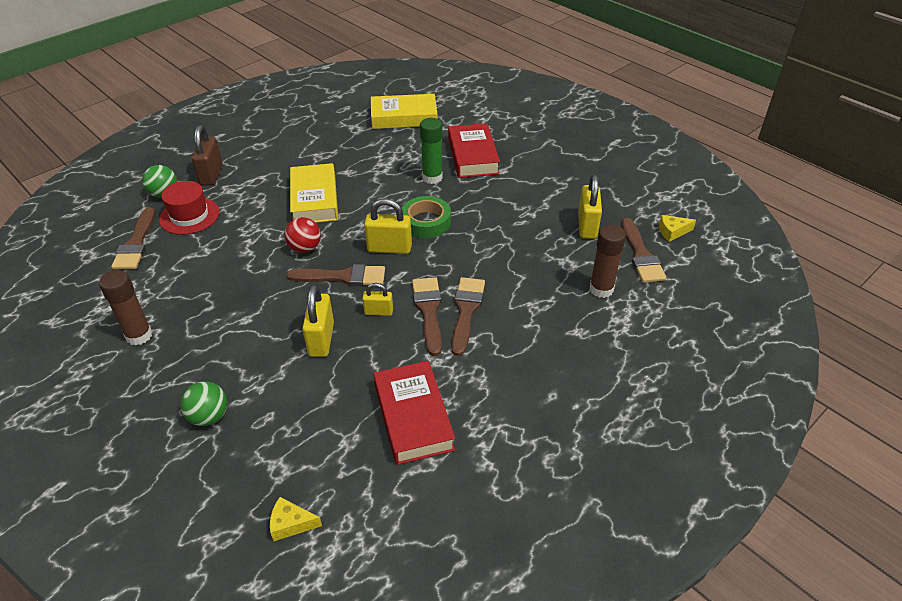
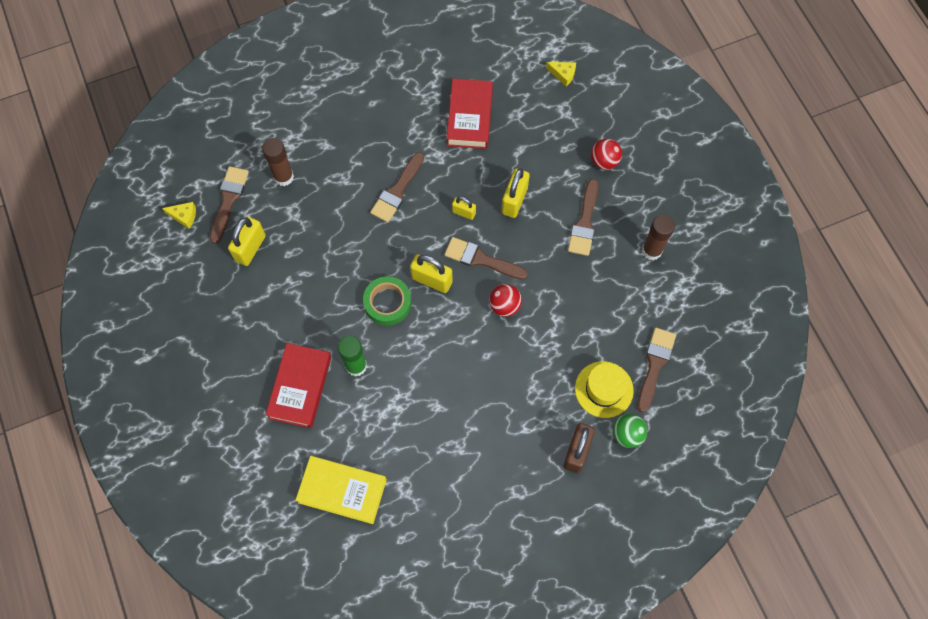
camera: 160 degrees left, 25 degrees up
red hat [159,181,220,235] -> yellow hat [575,361,634,418]
green ball [180,381,227,426] -> red ball [591,139,622,170]
yellow book [290,163,338,223] -> none
brown brush [412,277,442,356] -> brown brush moved to [568,179,598,256]

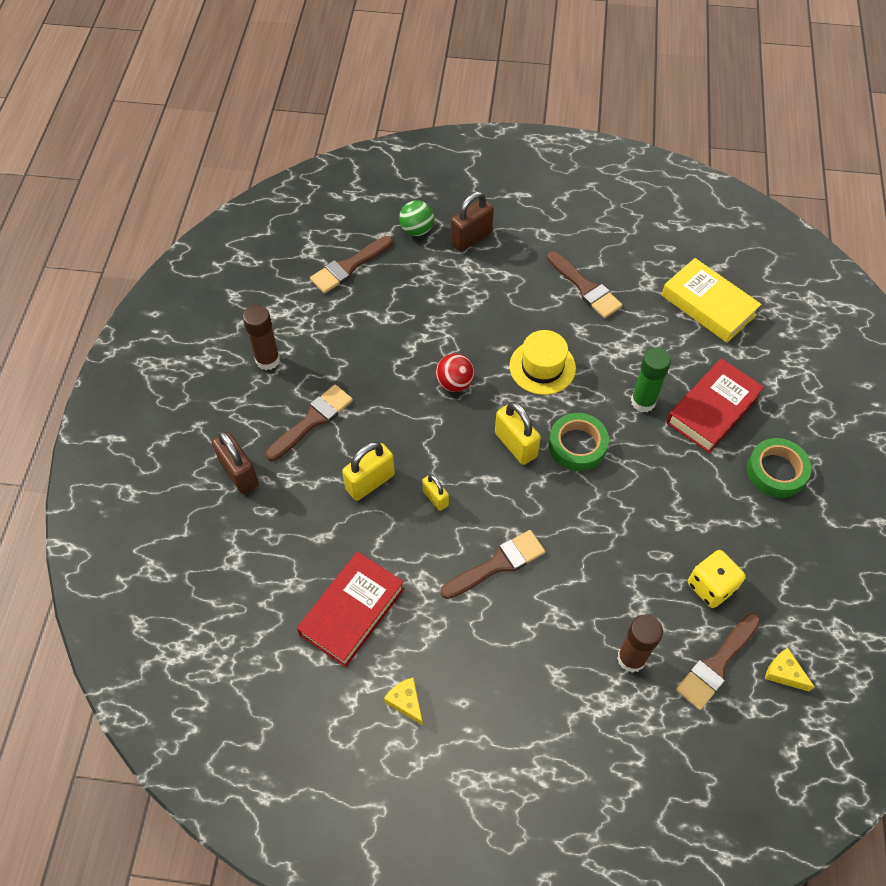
camera: 150 degrees left, 10 degrees down
yellow padlock [228,217,266,266] -> yellow dice [688,550,746,608]
brown brush [444,237,528,280] -> brown brush moved to [547,251,622,318]
yellow cheese [546,62,576,87] -> yellow cheese moved to [384,677,423,726]
yellow hat [575,361,634,418] -> yellow hat moved to [509,330,576,395]
red ball [591,139,622,170] -> brown padlock [212,431,259,494]
none -> green tape [747,438,811,498]

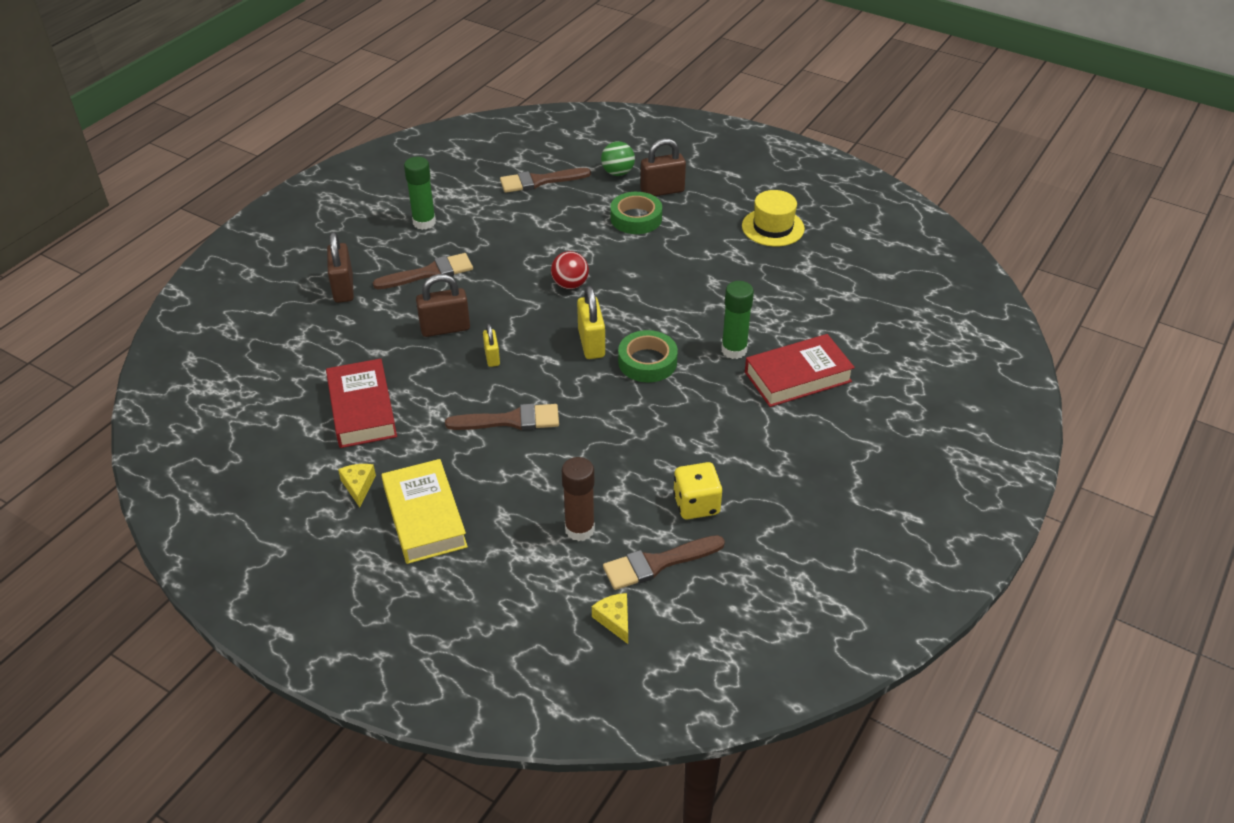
camera: 25 degrees right, 15 degrees down
brown glue stick [243,305,280,370] -> green glue stick [404,157,436,230]
red book [297,551,404,667] -> red book turned 75 degrees counterclockwise [326,359,397,448]
yellow padlock [342,442,395,501] -> brown padlock [416,274,470,337]
yellow hat [509,330,576,395] -> yellow hat moved to [742,190,805,247]
brown brush [547,251,622,318] -> none
yellow book [662,258,761,343] -> yellow book moved to [382,459,468,564]
green tape [747,438,811,498] -> green tape moved to [610,192,662,234]
yellow cheese [765,648,815,692] -> yellow cheese moved to [592,593,628,644]

